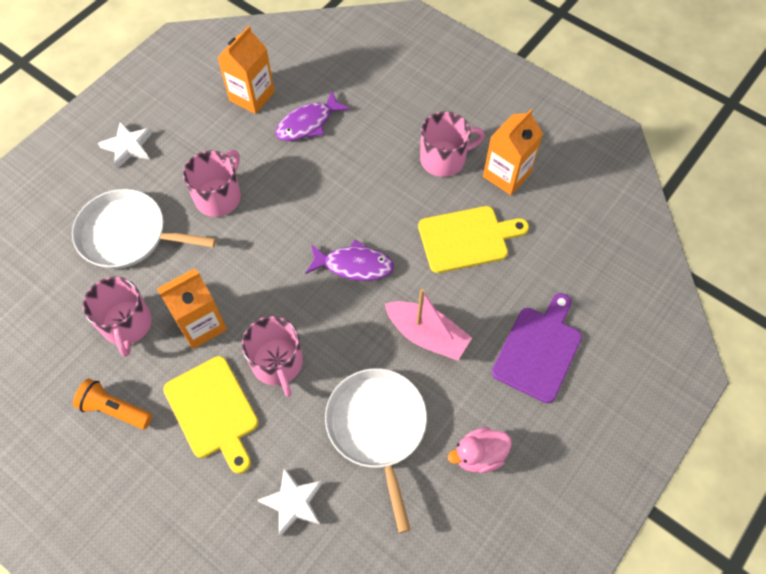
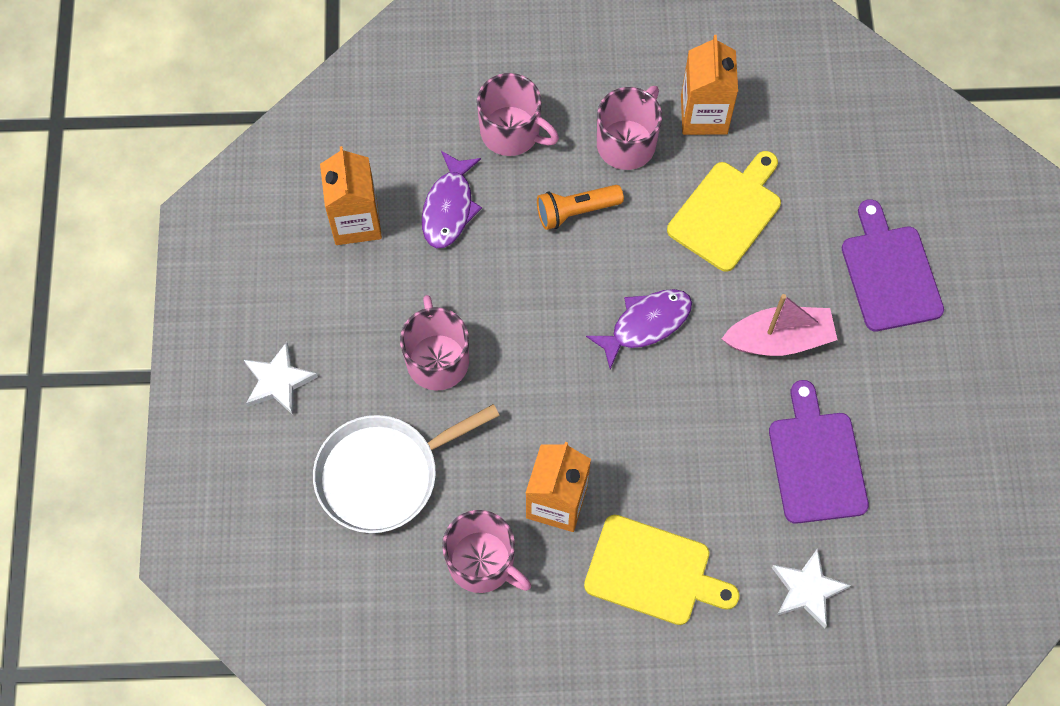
camera: 40 degrees left, 5 degrees up
orange flashlight [73,379,152,429] -> orange flashlight moved to [537,185,624,230]
pink mug [242,316,303,397] -> pink mug moved to [477,73,559,156]
white pan [325,368,427,533] -> purple cutting board [769,380,869,524]
pink duck [448,427,512,473] -> none

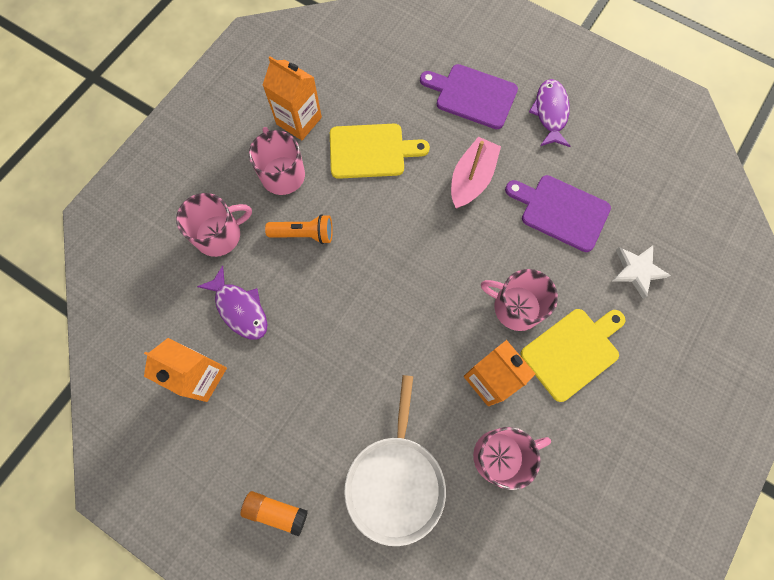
camera: 55 degrees left, 5 degrees up
white star [244,342,318,415] -> orange glue stick [240,491,308,536]
pink mug [400,295,469,391] -> pink mug moved to [481,269,558,331]
orange flashlight [537,185,624,230] -> orange flashlight turned 105 degrees counterclockwise [265,214,333,244]
purple fish [586,289,692,369] -> purple fish moved to [529,79,570,147]
yellow cutting board [667,151,781,272] -> yellow cutting board turned 105 degrees clockwise [330,124,430,179]

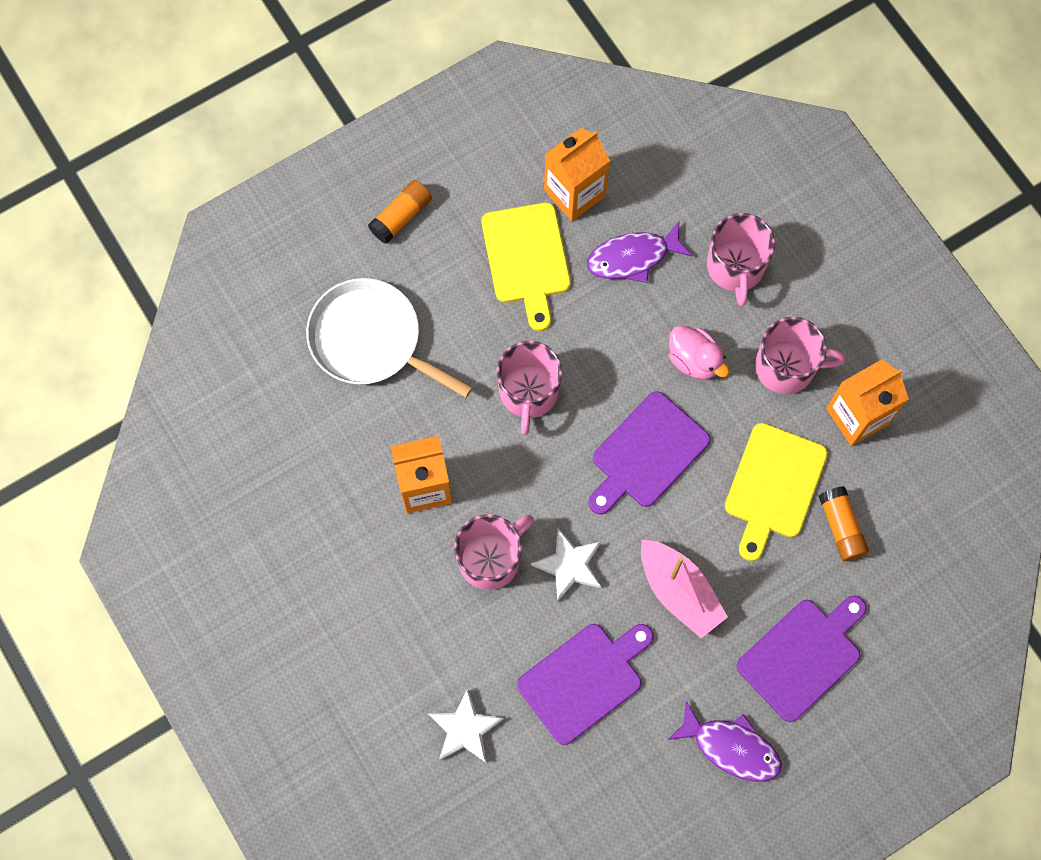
camera: 115 degrees right, 0 degrees up
orange flashlight [265,214,333,244] -> pink duck [669,325,729,380]
pink mug [473,427,551,490] -> pink mug moved to [497,341,562,435]
yellow cutting board [521,309,626,402] -> yellow cutting board moved to [482,202,571,331]
none -> white star [531,528,601,602]
none -> purple cutting board [588,391,710,515]
none -> orange glue stick [819,486,869,561]

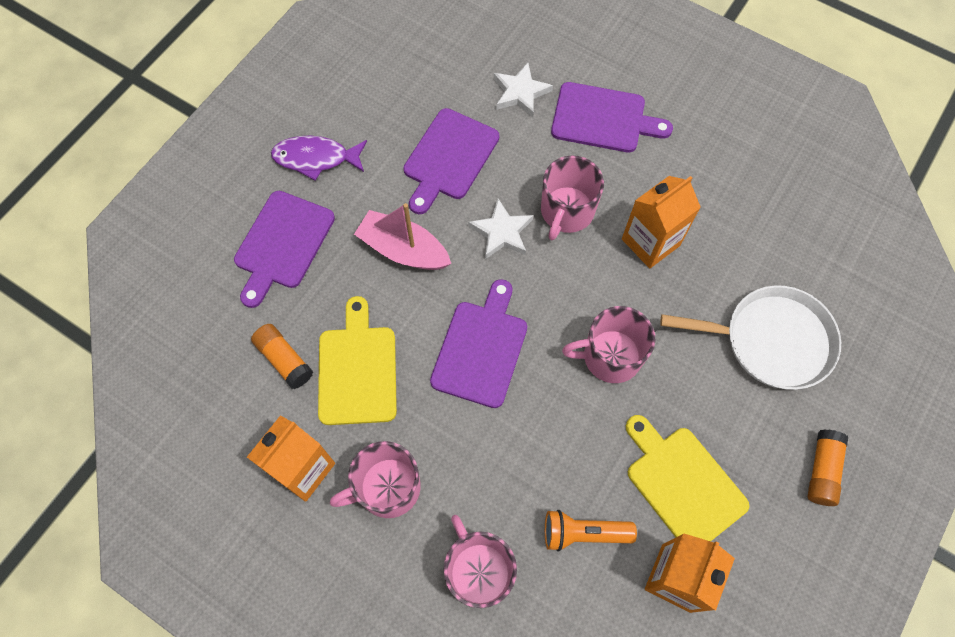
camera: 155 degrees right, 5 degrees down
pink mug [497,341,562,435] -> pink mug turned 75 degrees counterclockwise [562,306,656,383]
purple fish [587,221,693,283] -> orange flashlight [545,510,637,551]
pink duck [669,325,729,380] -> none
none -> purple cutting board [551,82,673,153]

